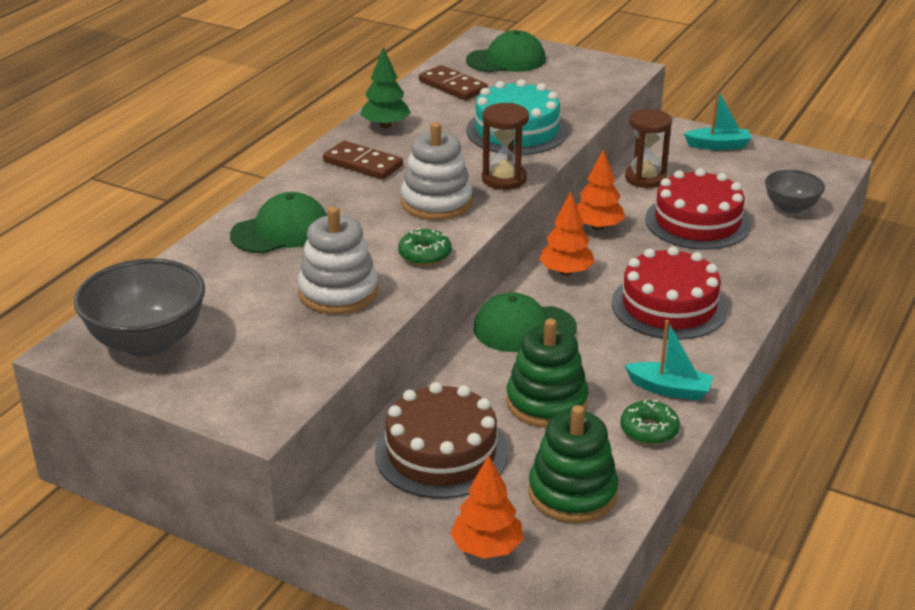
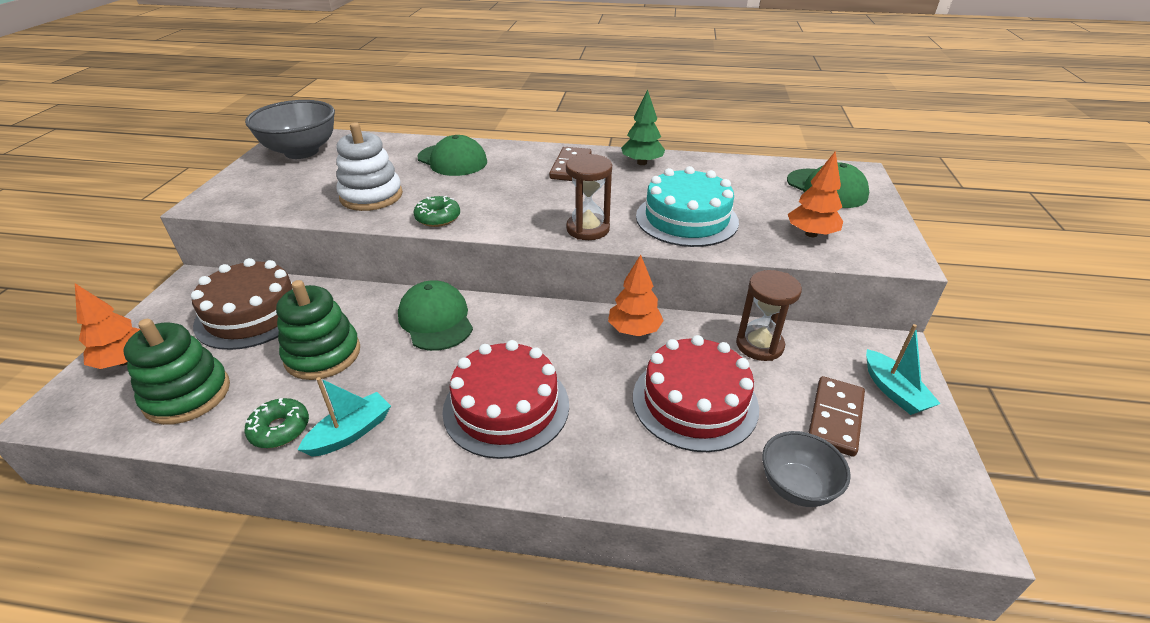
camera: 70 degrees right, 5 degrees up
white stacking toy [401,122,472,220] -> none
brown domino [419,65,488,100] -> brown domino moved to [808,376,865,457]
orange tree [539,191,595,276] -> orange tree moved to [788,151,843,237]
turquoise boat [624,320,714,401] -> turquoise boat turned 135 degrees counterclockwise [298,377,391,457]

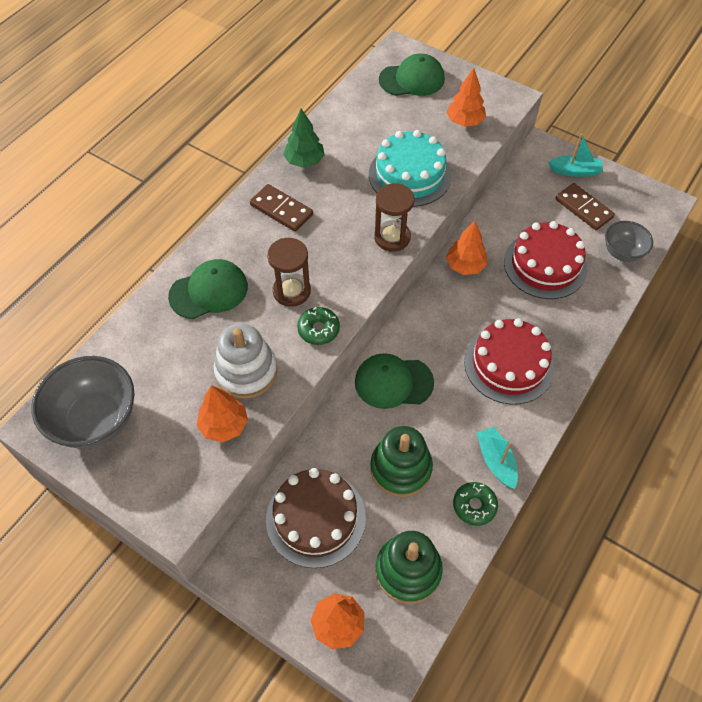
camera: 65 degrees left, 20 degrees up
brown hourglass [736,270,802,361] -> brown hourglass moved to [267,238,311,307]
none -> orange tree [196,385,248,442]

